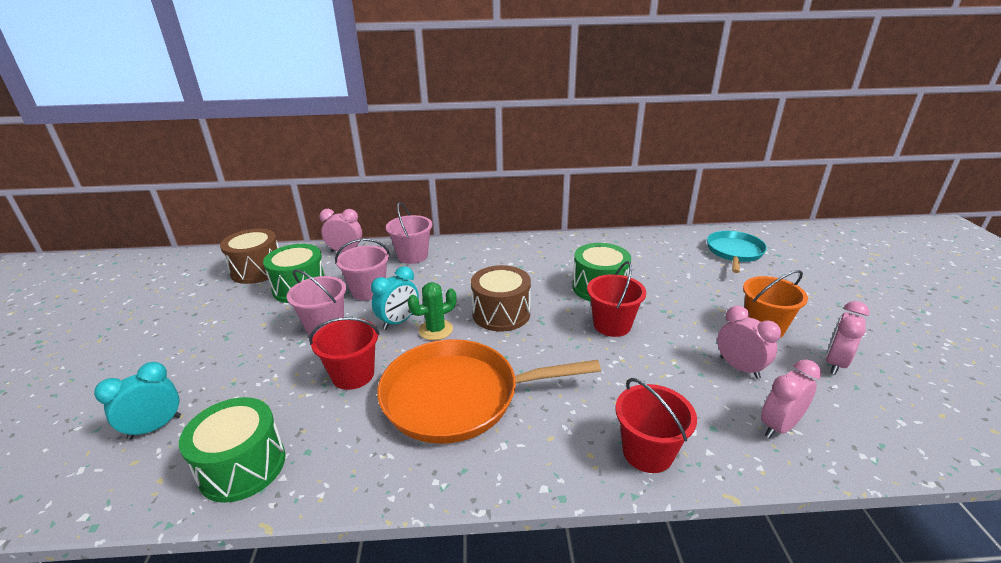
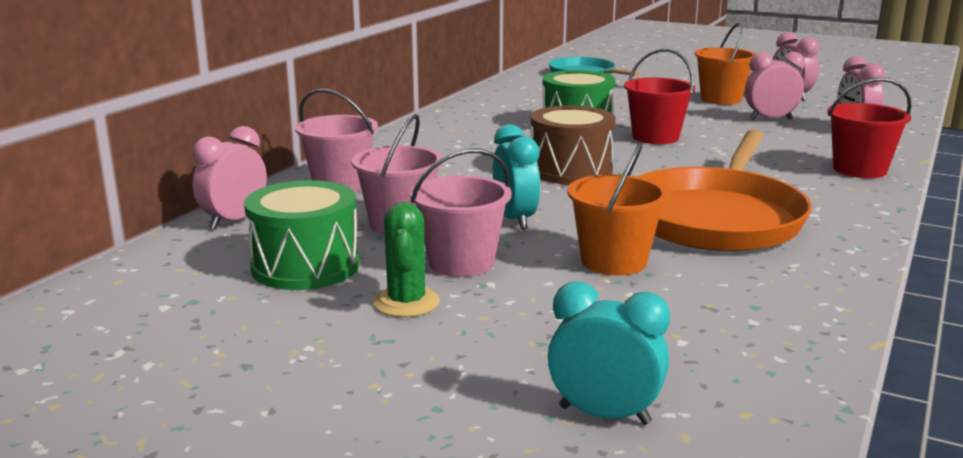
camera: 60 degrees left, 10 degrees down
turquoise clock [94,362,181,440] -> turquoise clock turned 120 degrees clockwise [548,282,670,425]
green drum [179,397,286,503] -> none
brown drum [220,229,279,284] -> none
red bucket [309,317,380,390] -> orange bucket [567,142,669,275]
green cactus [408,282,457,340] -> green cactus moved to [373,202,440,317]

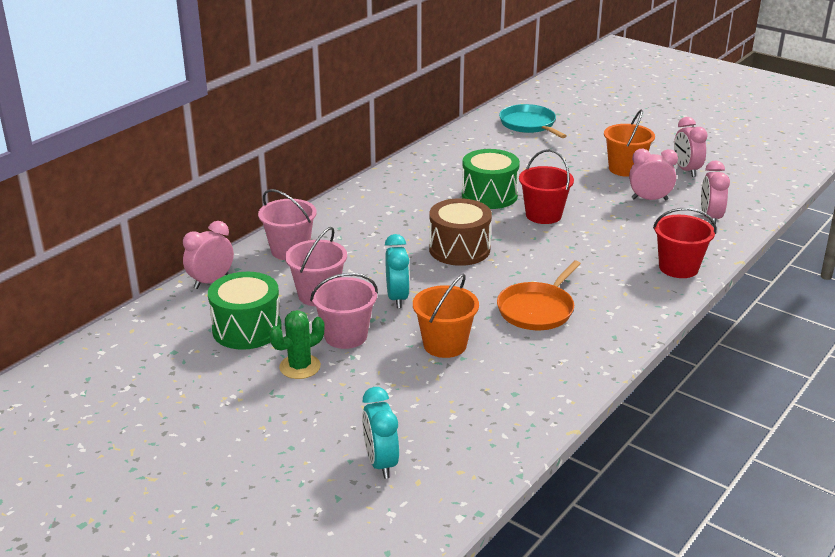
camera: 10 degrees right, 10 degrees up
green cactus [373,202,440,317] -> green cactus turned 45 degrees clockwise [269,310,324,379]
turquoise clock [548,282,670,425] -> turquoise clock turned 135 degrees counterclockwise [362,387,399,479]
orange pan [638,130,812,251] -> orange pan [497,260,581,330], size x0.60

